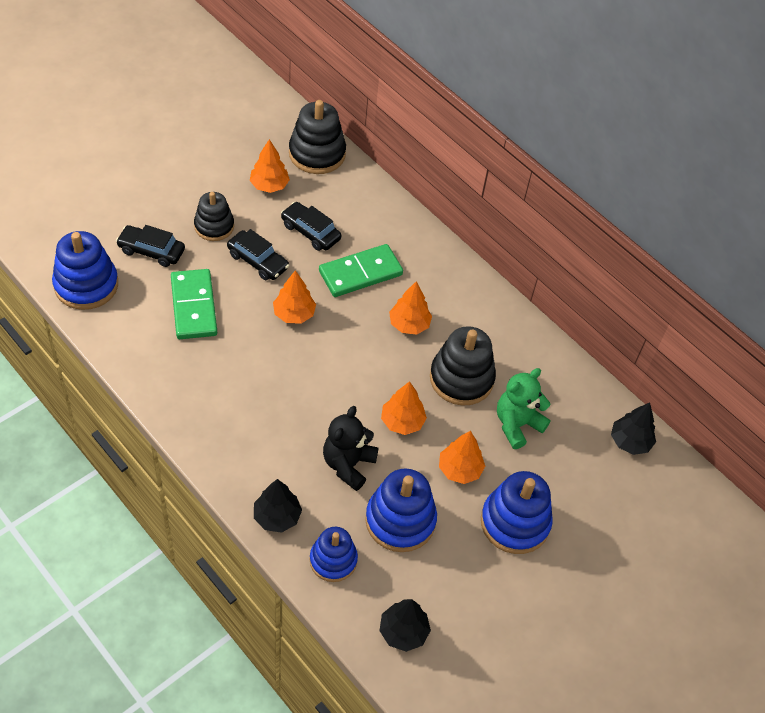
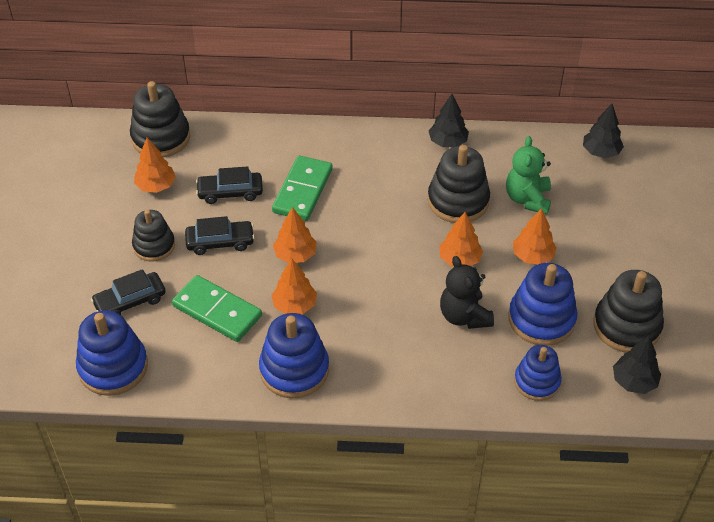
camera: 40 degrees left, 5 degrees down
black tree [254,479,302,533] -> black tree moved to [429,94,469,147]
orange tree [389,281,432,334] -> orange tree moved to [272,258,317,314]
blue stacking toy [481,471,553,554] -> blue stacking toy moved to [259,313,329,398]
none -> black stacking toy [593,270,664,352]

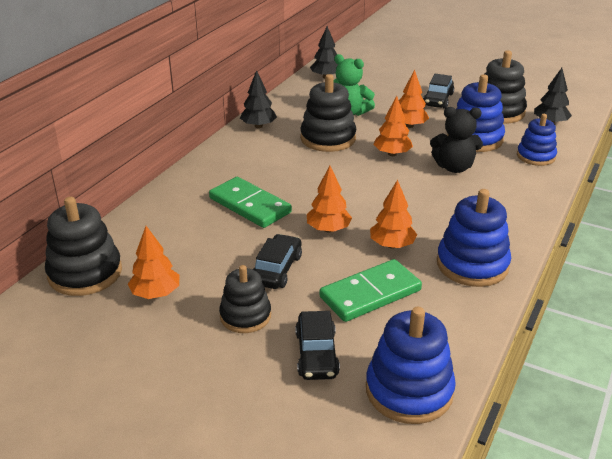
camera: 65 degrees left, 15 degrees down
black car [196,166,263,204] -> black car moved to [423,74,454,109]

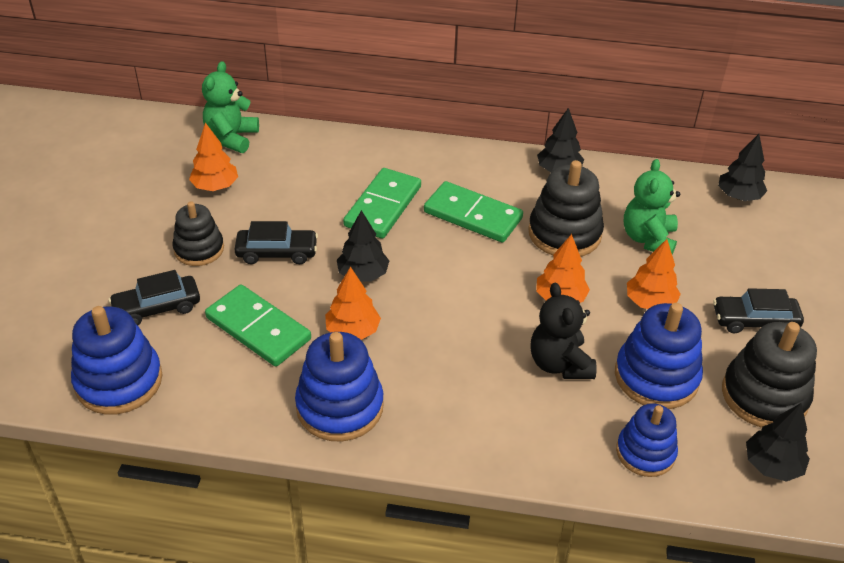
camera: 70 degrees right, 10 degrees up
black stacking toy [45,197,122,296] -> green teddy bear [202,61,259,153]
orange tree [307,166,352,232] -> black tree [337,210,389,282]
none -> green domino [424,181,523,243]

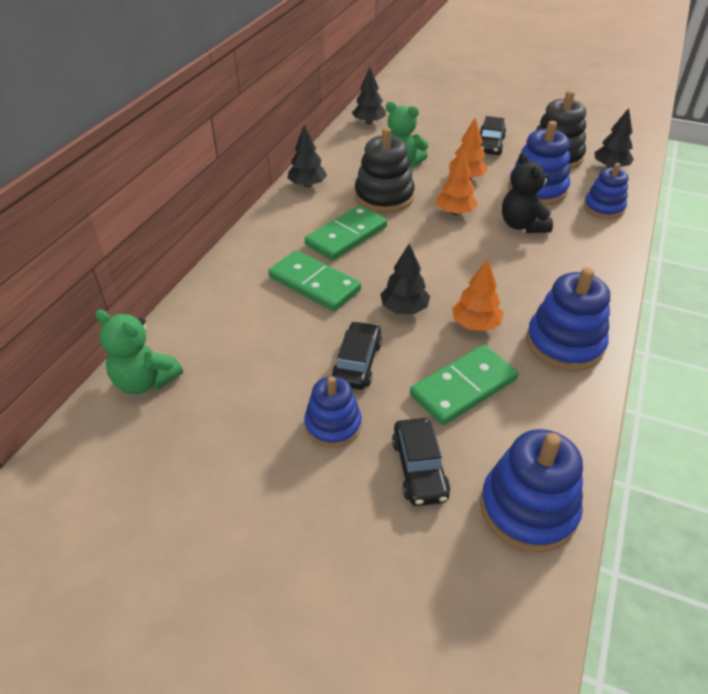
camera: 75 degrees left, 0 degrees up
black stacking toy [172,202,224,266] -> blue stacking toy [304,376,362,448]
orange tree [189,123,238,191] -> none
black teddy bear [530,283,597,379] -> black teddy bear turned 75 degrees clockwise [502,152,553,233]

